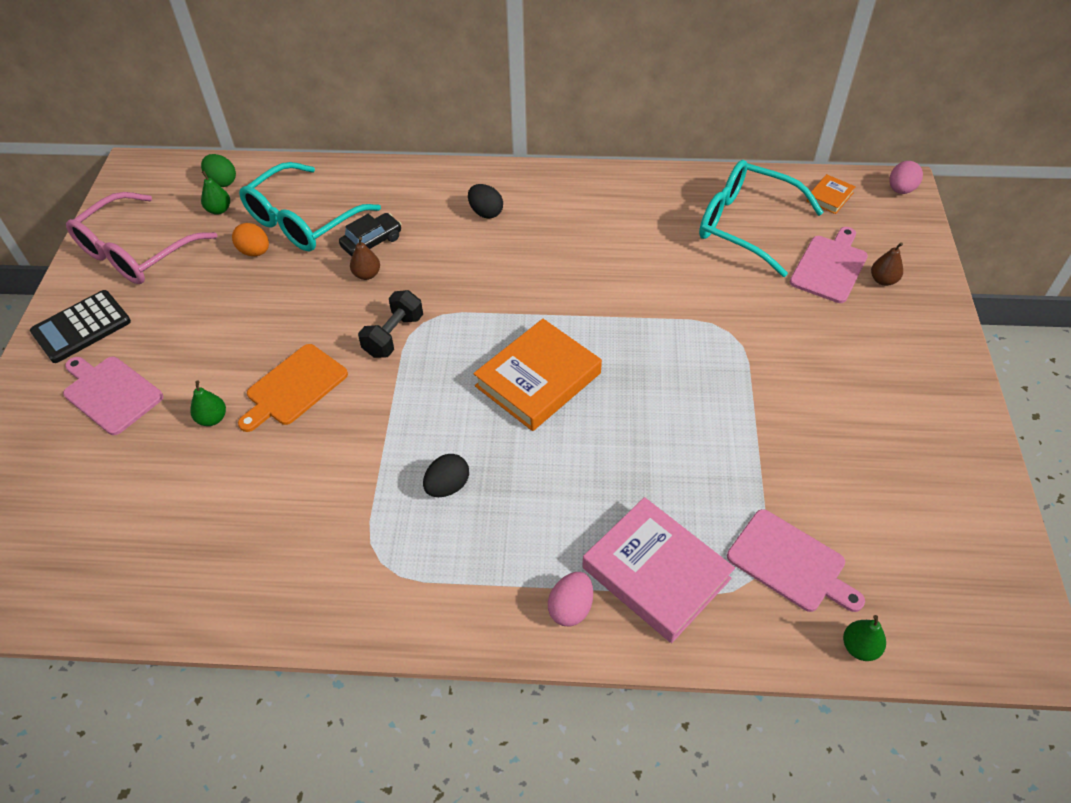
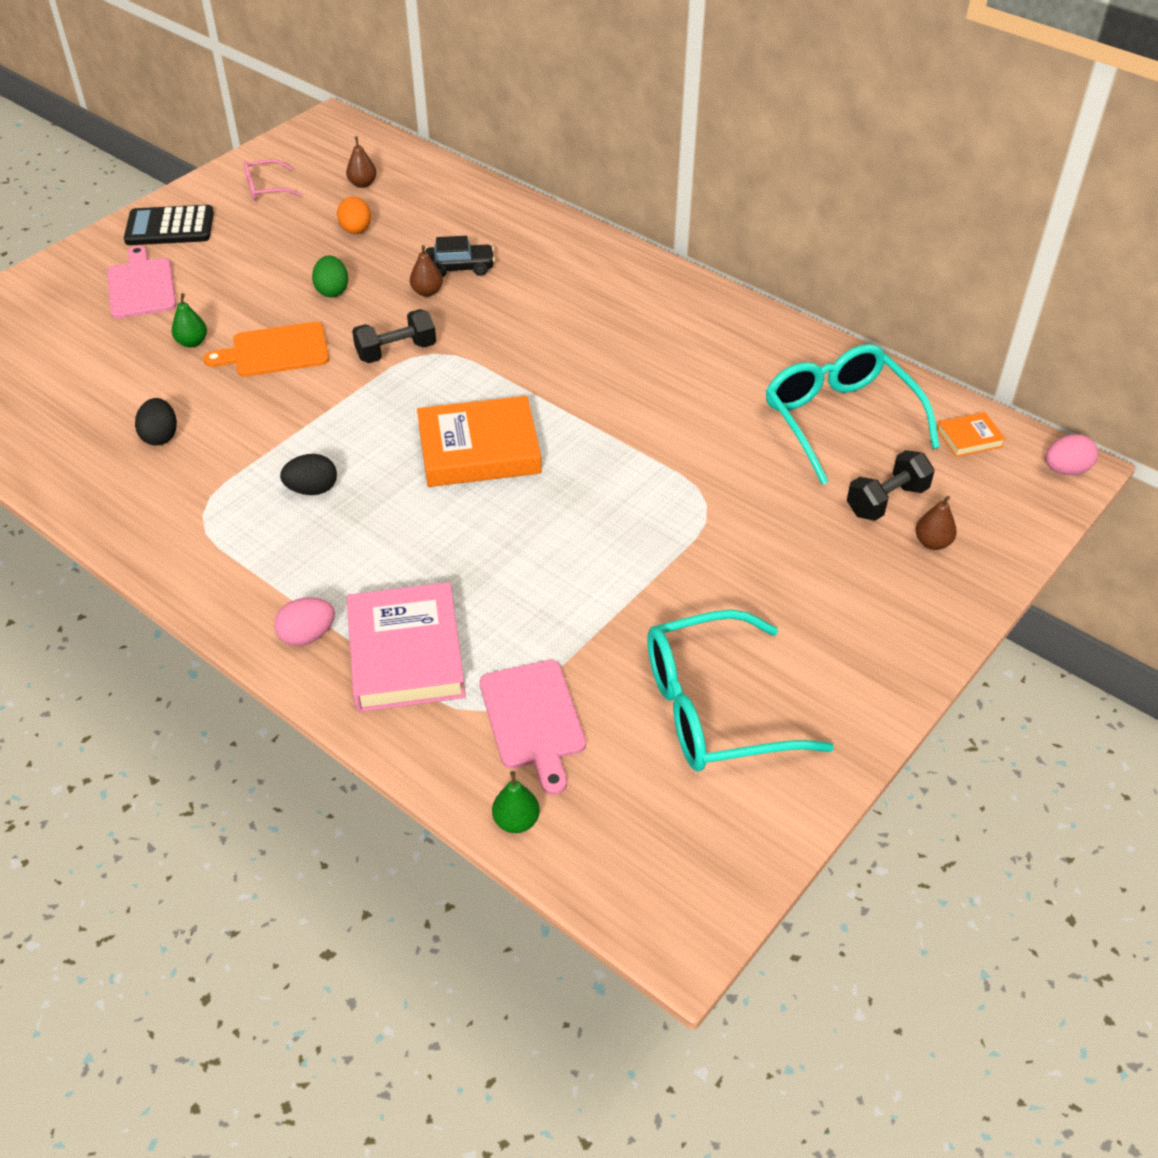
camera: 35 degrees right, 5 degrees down
pink glasses [66,192,218,284] -> pink glasses [244,159,302,201], size x0.49
green egg [201,154,236,187] -> green egg moved to [312,256,348,297]
green pear [201,171,230,215] -> brown pear [346,136,376,188]
turquoise glasses [239,162,381,252] -> turquoise glasses moved to [647,610,834,771]
black egg [468,184,503,219] -> black egg moved to [135,398,177,446]
pink cutting board [790,227,868,303] -> black dumbbell [847,450,935,521]

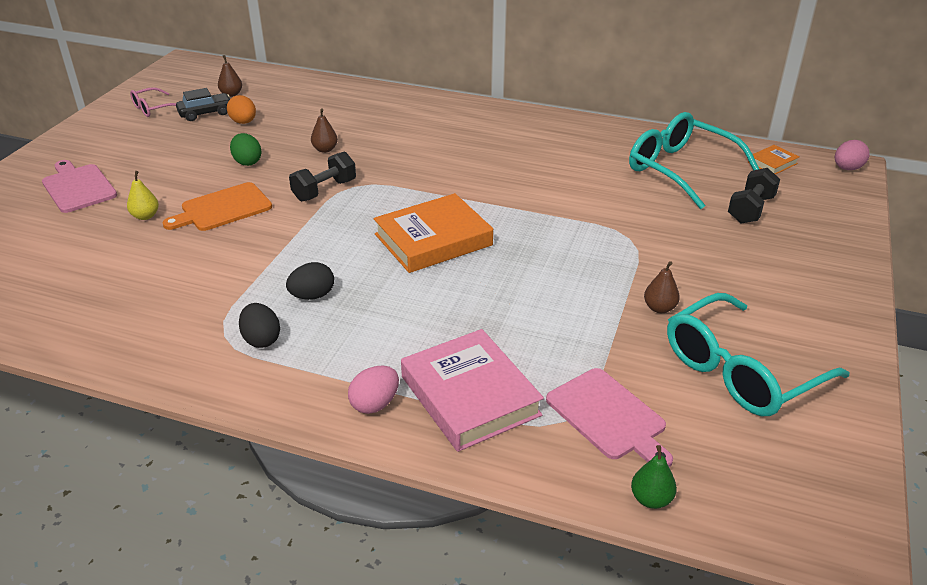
camera: 20 degrees left, 10 degrees down
black calculator [124,205,214,245] -> none
black egg [135,398,177,446] -> black egg moved to [239,303,280,348]
green pear [172,293,207,348] -> yellow pear [127,171,159,220]
black car [425,236,495,277] -> black car moved to [176,88,230,121]
brown pear [916,495,957,550] -> brown pear moved to [644,261,680,313]

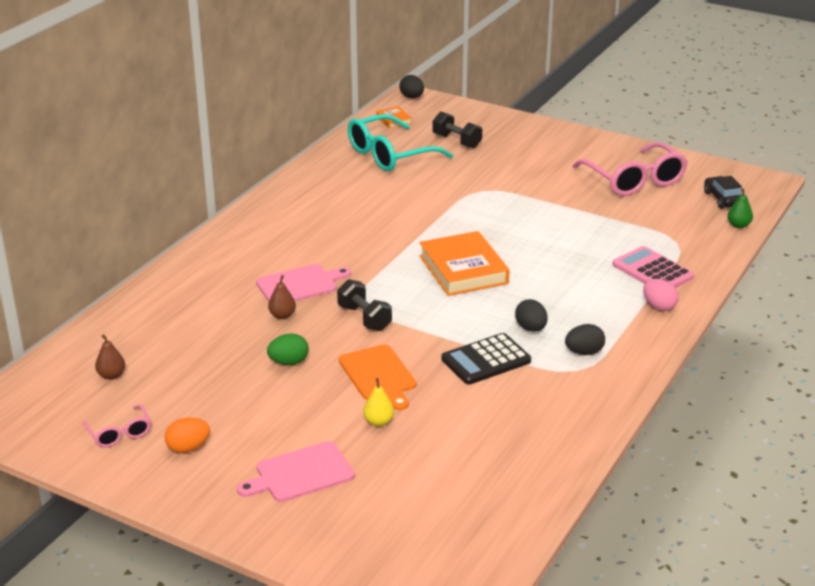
camera: 80 degrees left, 5 degrees down
black car [176,88,230,121] -> black car moved to [704,176,742,209]
orange egg [227,95,256,124] -> orange egg moved to [164,417,210,453]
pink book [401,329,544,452] -> pink calculator [613,246,694,288]
pink cutting board [546,368,673,468] -> pink cutting board moved to [256,264,351,302]
brown pear [644,261,680,313] -> none
turquoise glasses [667,293,849,416] -> pink glasses [572,142,688,196]
pink egg [835,140,870,170] -> black egg [399,75,424,98]
none -> black calculator [441,333,531,385]

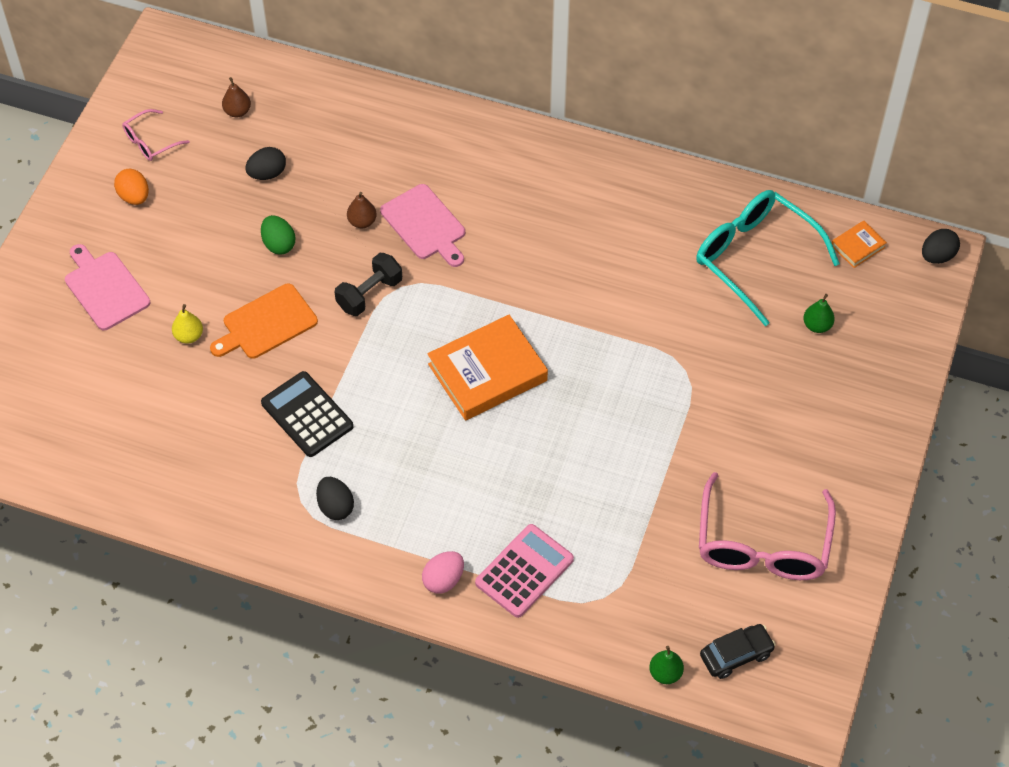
camera: 80 degrees right, 25 degrees up
black dumbbell [433,112,482,148] -> green pear [803,294,835,333]
black egg [515,299,548,332] -> black egg moved to [245,147,286,180]
pink glasses [572,142,688,196] -> pink glasses turned 45 degrees counterclockwise [699,472,836,580]

